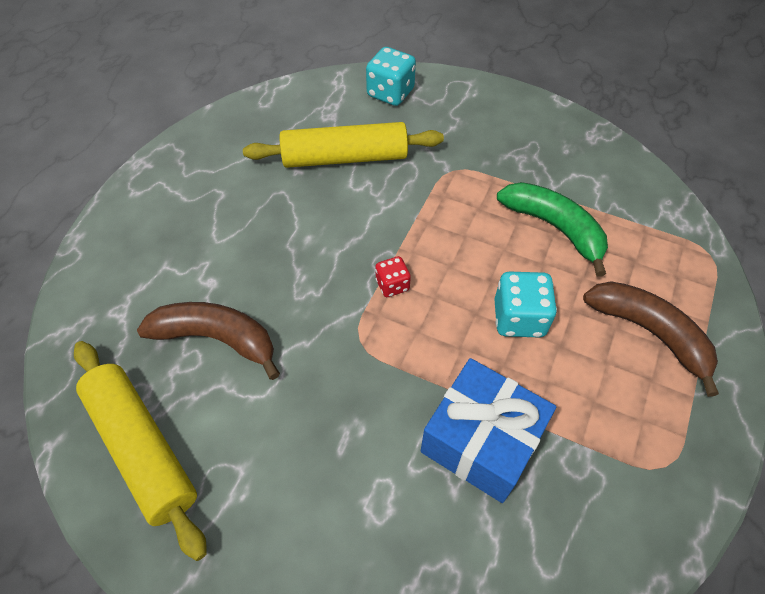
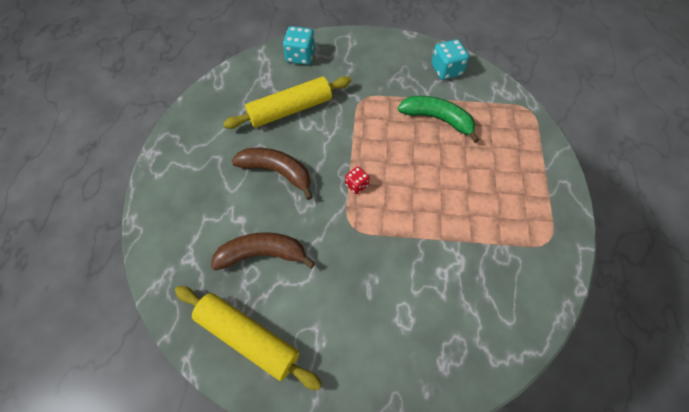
camera: 20 degrees left, 5 degrees up
blue gift [421,358,556,503] -> none
turquoise dice [494,272,557,337] -> turquoise dice moved to [431,39,469,80]
brown banana [583,281,719,397] -> brown banana moved to [232,148,313,200]

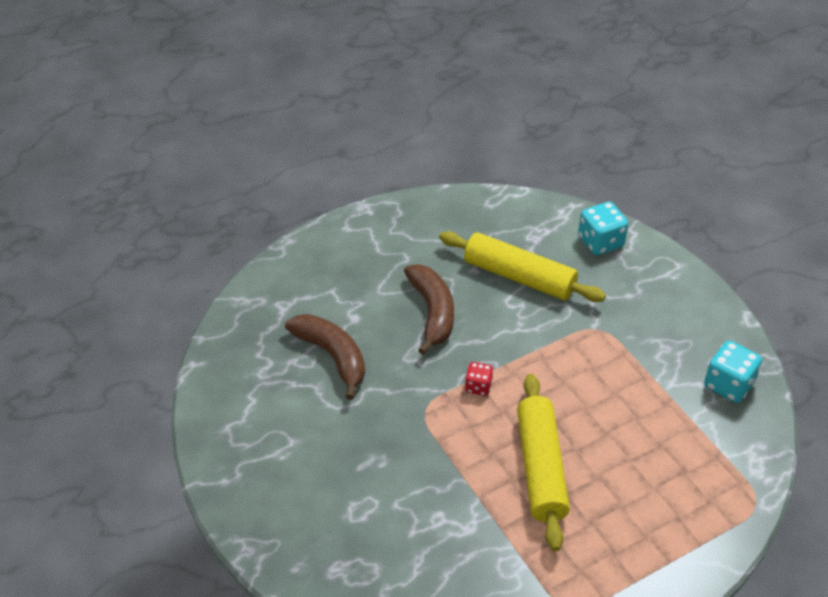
camera: 55 degrees right, 15 degrees down
yellow rolling pin [175,286,322,390] -> yellow rolling pin moved to [517,374,570,551]
green banana [398,96,479,143] -> none

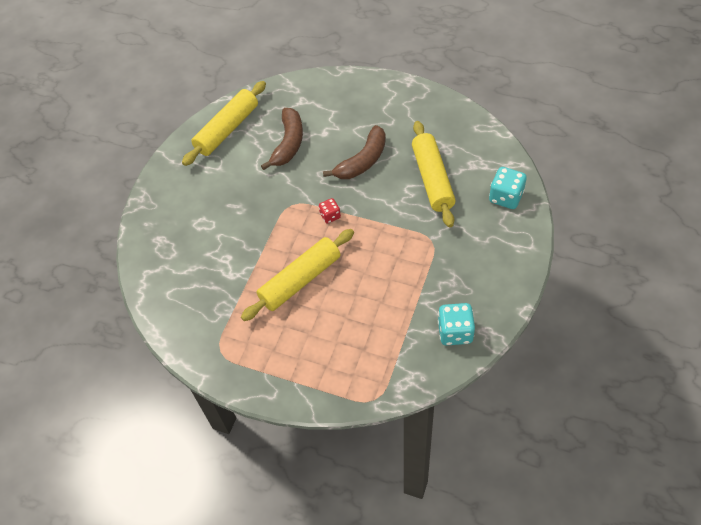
camera: 55 degrees right, 10 degrees up
none -> yellow rolling pin [182,81,266,166]

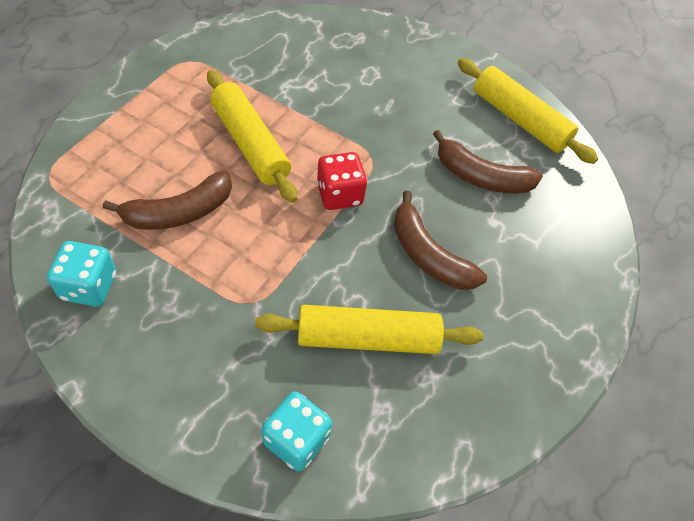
camera: 90 degrees right, 0 degrees up
red dice [319,198,341,224] -> red dice [316,152,367,210], size x1.70
none -> brown banana [103,170,232,230]

